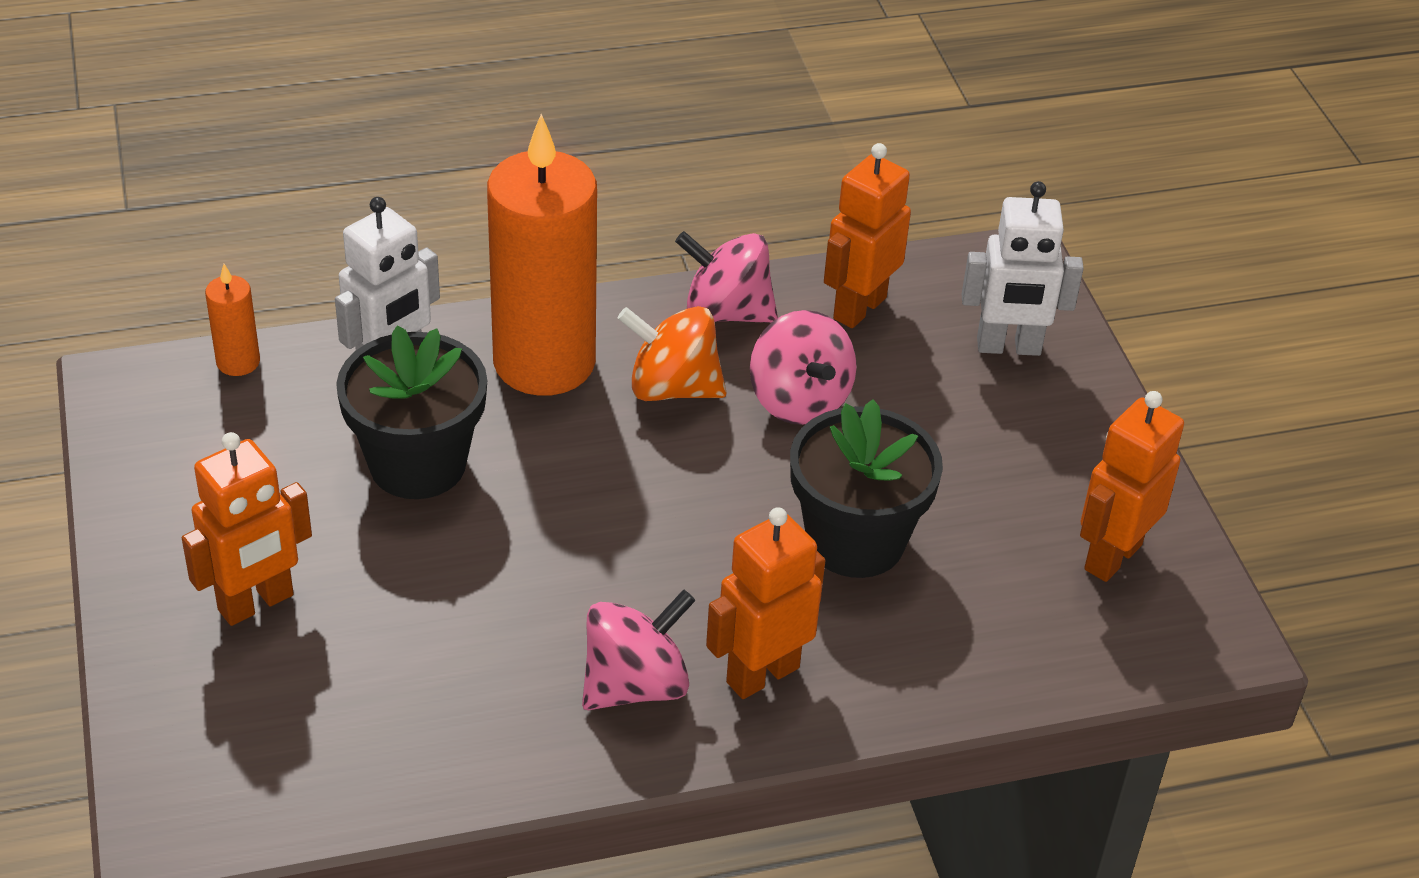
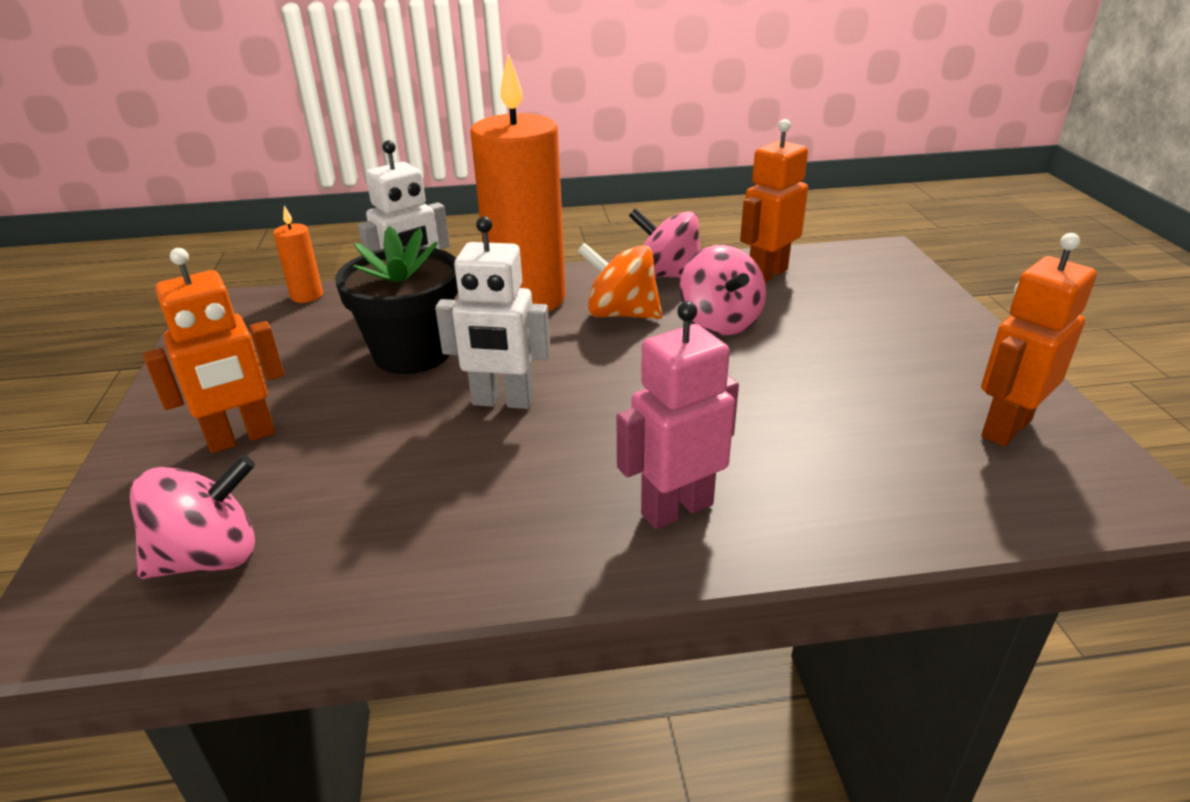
camera: 10 degrees right, 10 degrees down
pink spinning top [582,589,695,710] -> pink spinning top moved to [130,455,255,579]
orange robot [706,507,826,699] -> pink robot [616,301,739,529]
black flower pot [790,399,943,578] -> none
white robot [962,181,1084,356] -> white robot moved to [435,216,551,409]

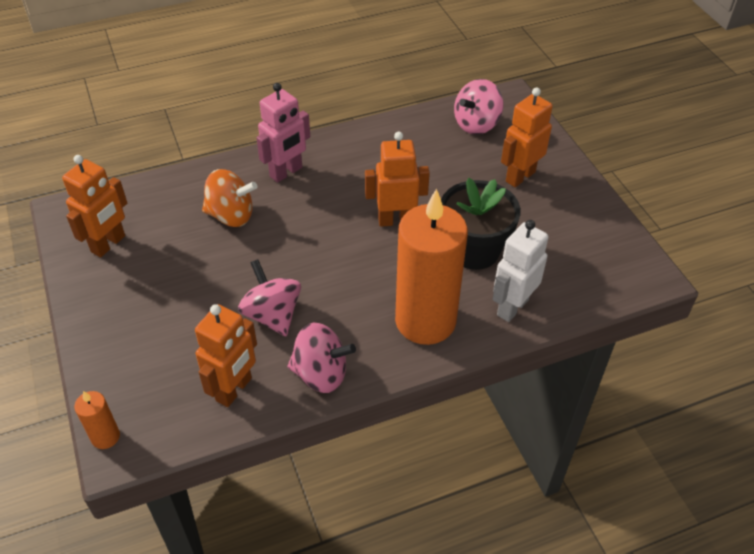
camera: 165 degrees right, 15 degrees up
orange candle [273,206,323,303] -> orange candle moved to [74,391,120,449]
white robot [435,216,551,409] -> orange robot [365,131,430,227]
orange spinning top [577,242,662,319] -> orange spinning top moved to [202,169,257,227]

